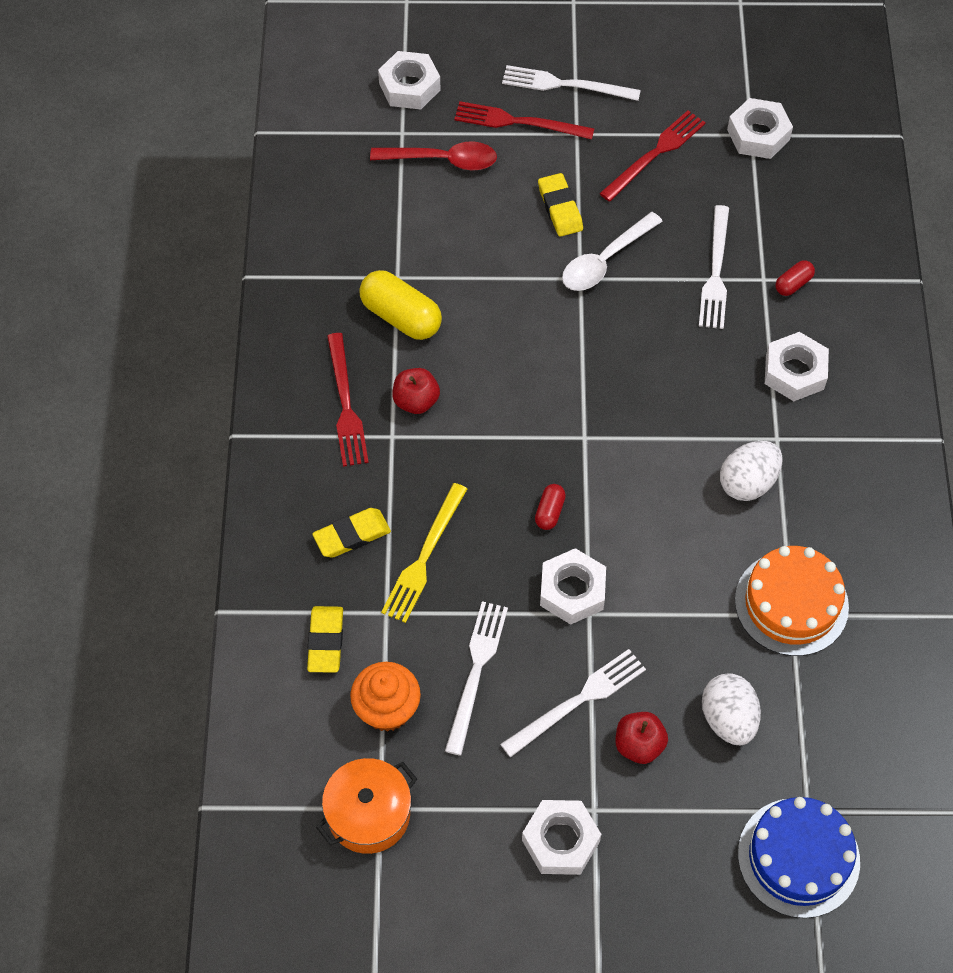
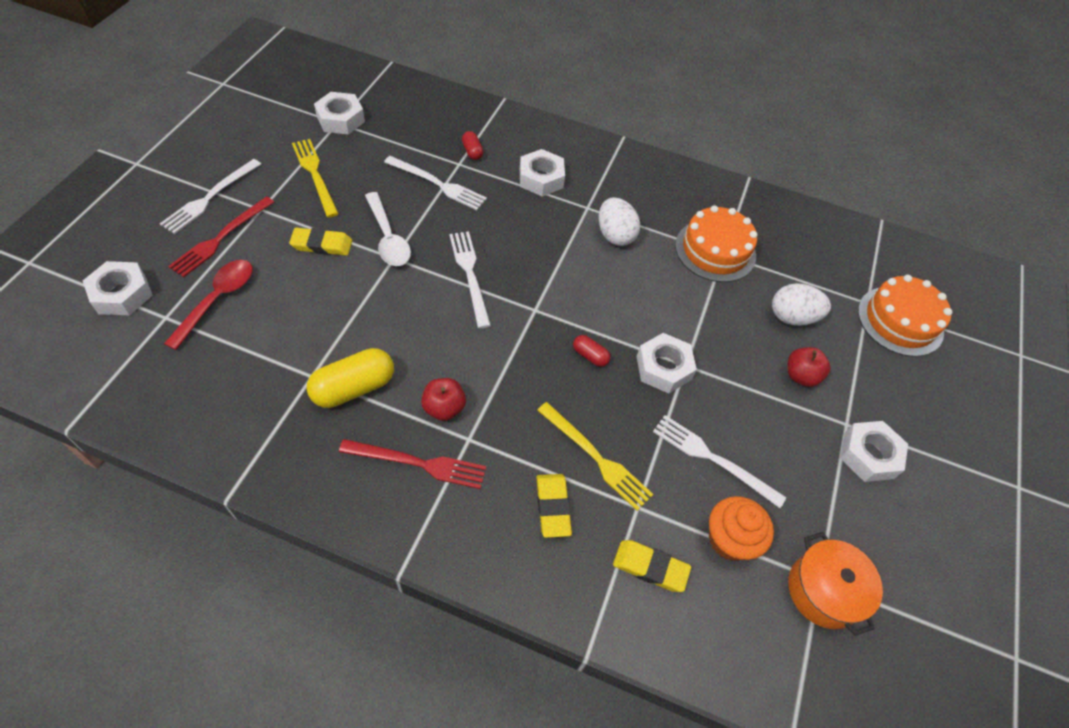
camera: 75 degrees left, 5 degrees down
white fork [500,649,646,758] -> white fork moved to [449,231,491,328]
red fork [599,110,706,202] -> yellow fork [292,139,339,218]
blue cake [738,797,860,918] -> orange cake [858,275,952,357]

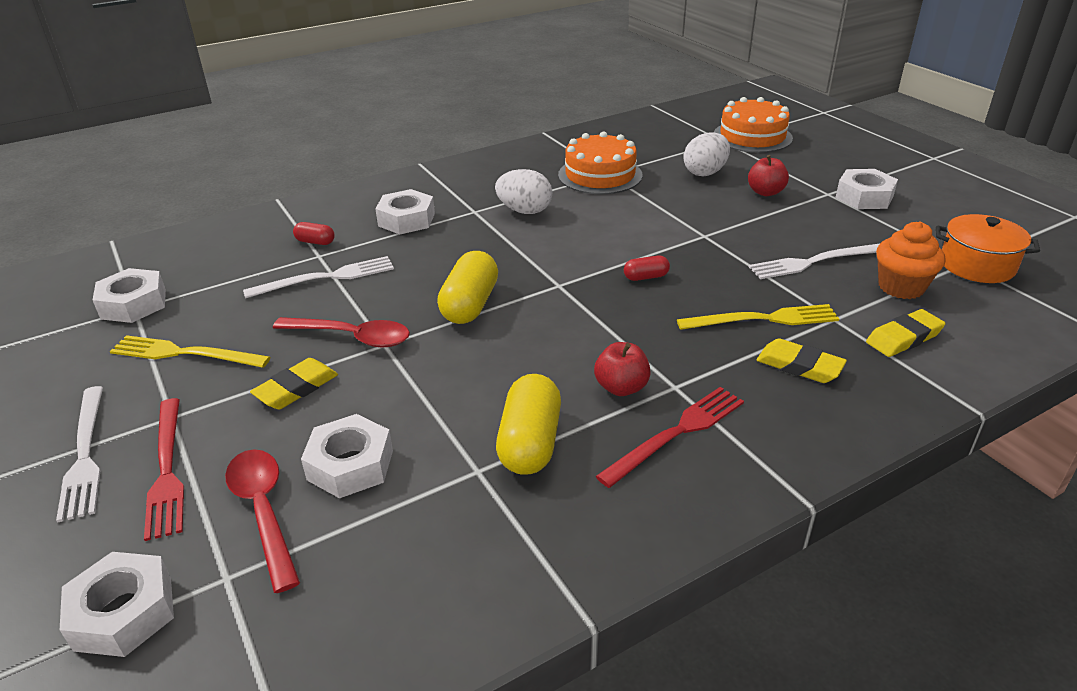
camera: 45 degrees left, 20 degrees down
white spoon [365,192,411,266] -> red spoon [273,317,410,347]
white fork [449,231,491,328] -> yellow capsule [437,251,498,324]
white nut [637,333,697,393] -> white nut moved to [301,414,393,498]

